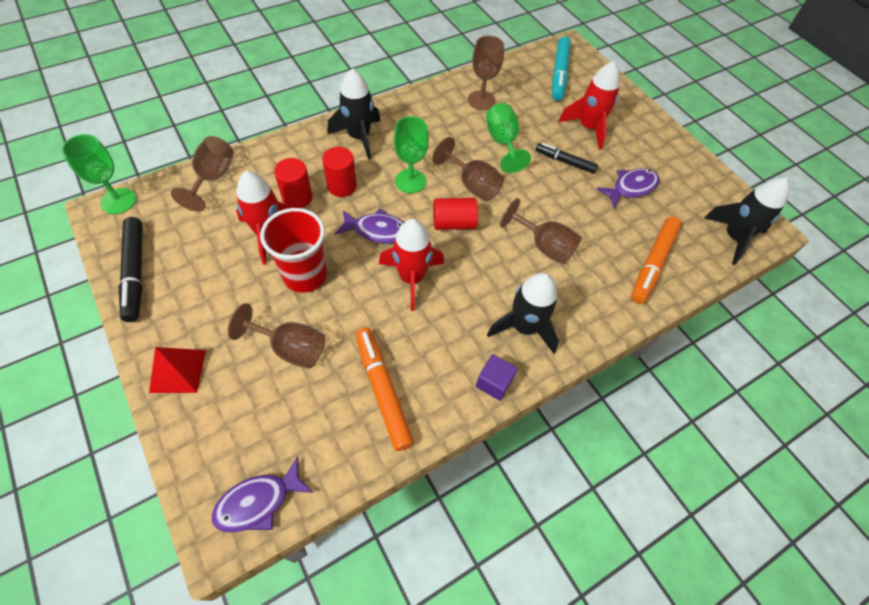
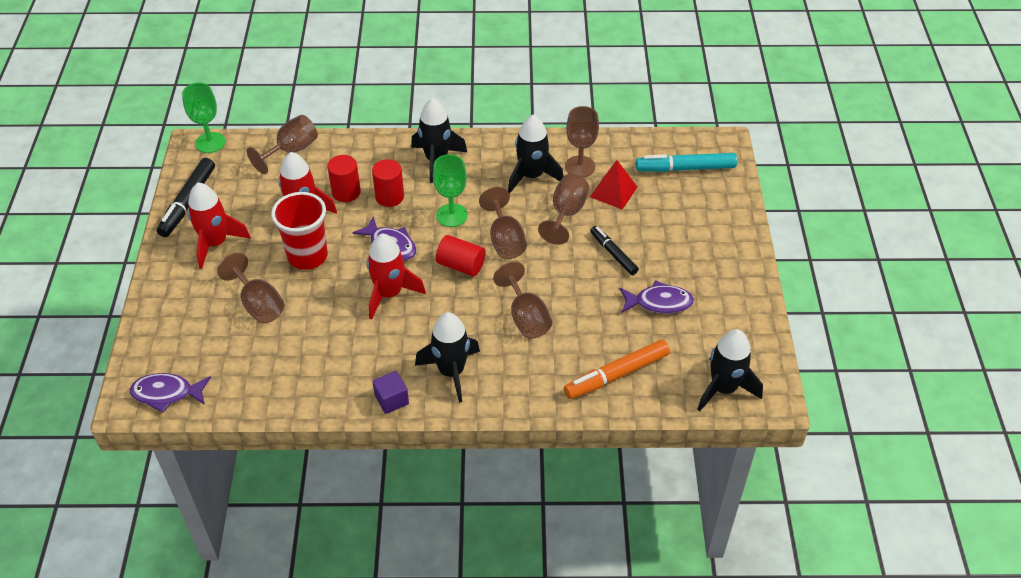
camera: 35 degrees right, 10 degrees down
red pyramid [149,347,206,393] -> red pyramid moved to [590,160,637,209]
orange marker [355,327,414,451] -> none
green goblet [486,103,531,173] -> brown goblet [538,174,589,245]
turquoise marker [552,37,571,101] -> turquoise marker turned 45 degrees clockwise [636,153,737,172]
red rocket [558,61,620,150] -> red rocket moved to [187,183,251,269]
none -> black rocket [508,115,564,193]

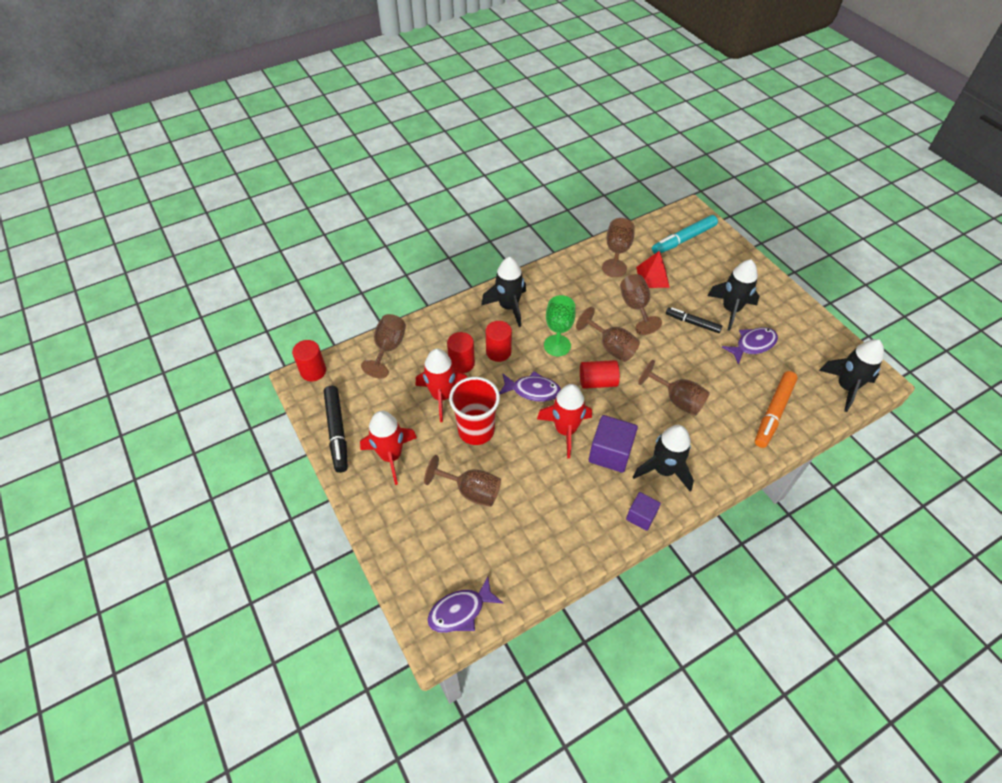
camera: 30 degrees left, 5 degrees up
green goblet [182,82,225,153] -> red cylinder [292,340,326,381]
black rocket [508,115,564,193] -> black rocket moved to [707,259,759,331]
none -> purple cube [589,415,638,473]

